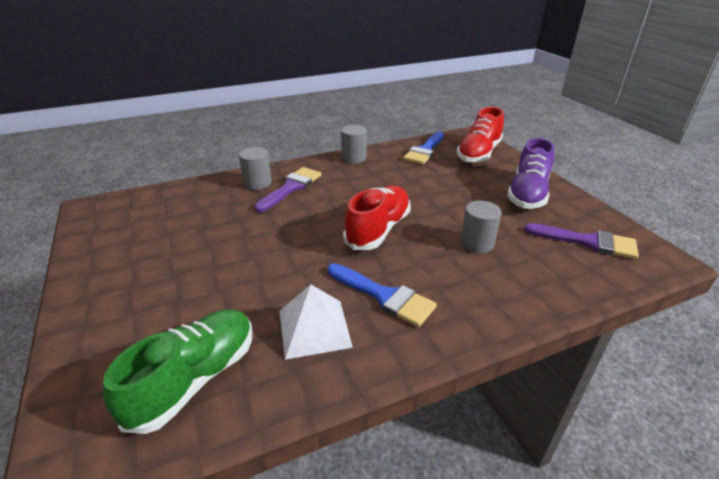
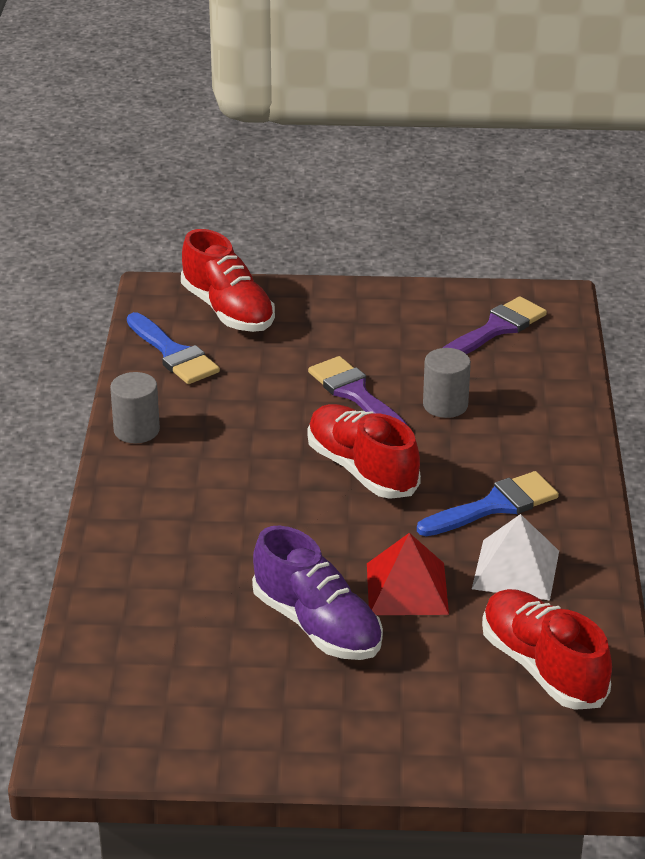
camera: 65 degrees left, 0 degrees up
green shoe [103,309,252,434] -> red shoe [482,589,612,710]
grey cylinder [239,147,272,190] -> none
purple brush [254,167,321,212] -> purple brush moved to [308,356,408,426]
purple shoe [507,138,555,209] -> purple shoe moved to [252,526,383,660]
none -> red pyramid [367,533,449,615]

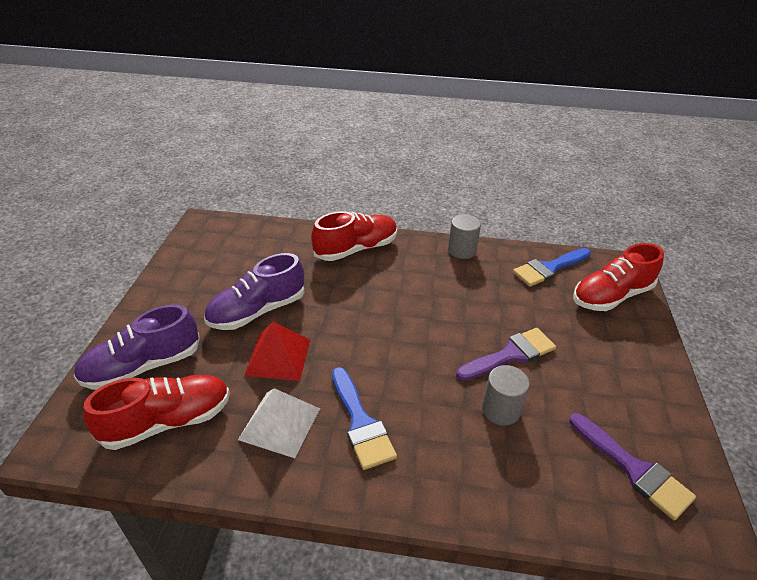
camera: 95 degrees right, 5 degrees up
red shoe [308,404,421,499] -> red shoe moved to [311,211,397,261]
none -> purple shoe [74,305,200,390]

